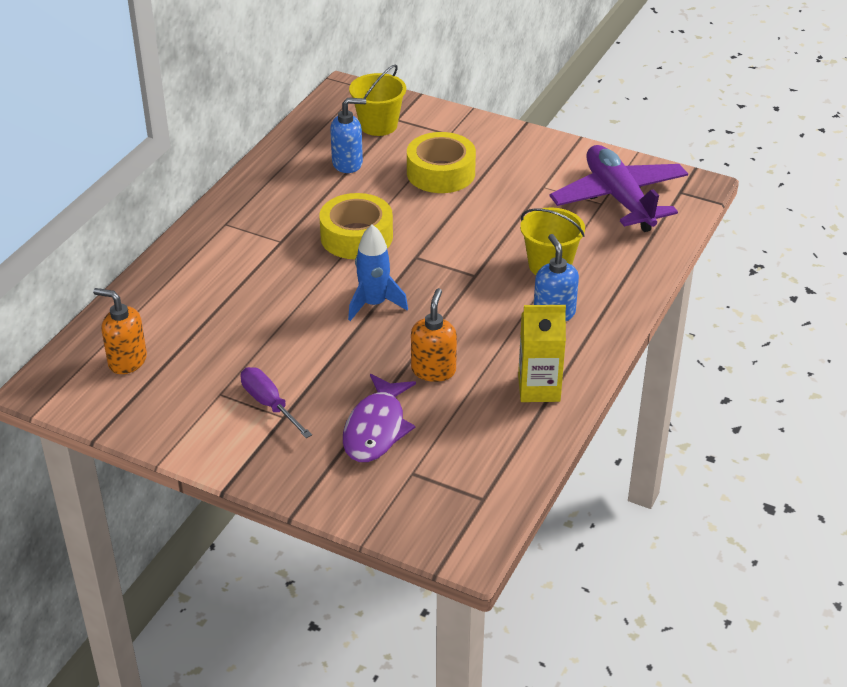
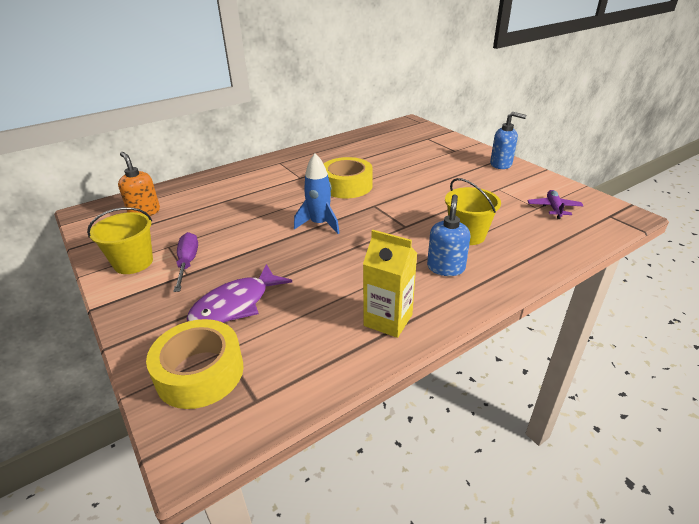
camera: 30 degrees right, 5 degrees down
blue soap dispenser [330,98,366,173] -> blue soap dispenser moved to [490,112,527,169]
yellow bucket [349,64,406,136] -> yellow bucket moved to [87,207,153,274]
yellow tape [407,132,476,193] -> yellow tape moved to [146,319,244,409]
orange soap dispenser [411,288,457,382] -> none
purple plane [549,145,688,232] -> purple plane [527,190,583,219], size x0.45

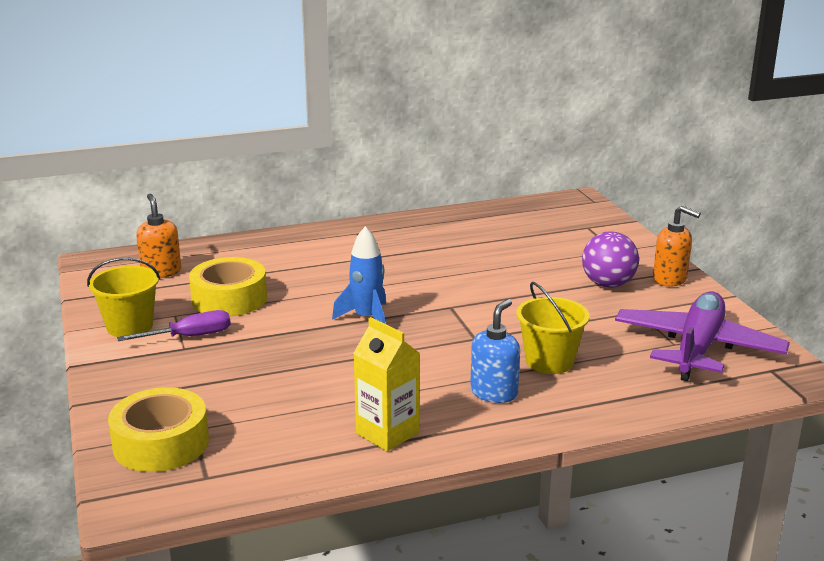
camera: 15 degrees right, 10 degrees down
purple screwdriver [173,232,198,292] -> purple screwdriver turned 60 degrees clockwise [117,310,231,341]
purple fish [187,264,292,323] -> none
yellow tape [324,157,373,198] -> yellow tape moved to [189,257,267,316]
blue soap dispenser [490,112,527,169] -> orange soap dispenser [653,205,701,286]
purple plane [527,190,583,219] -> purple plane [615,292,790,381], size x2.23
none -> purple ball [582,232,639,288]

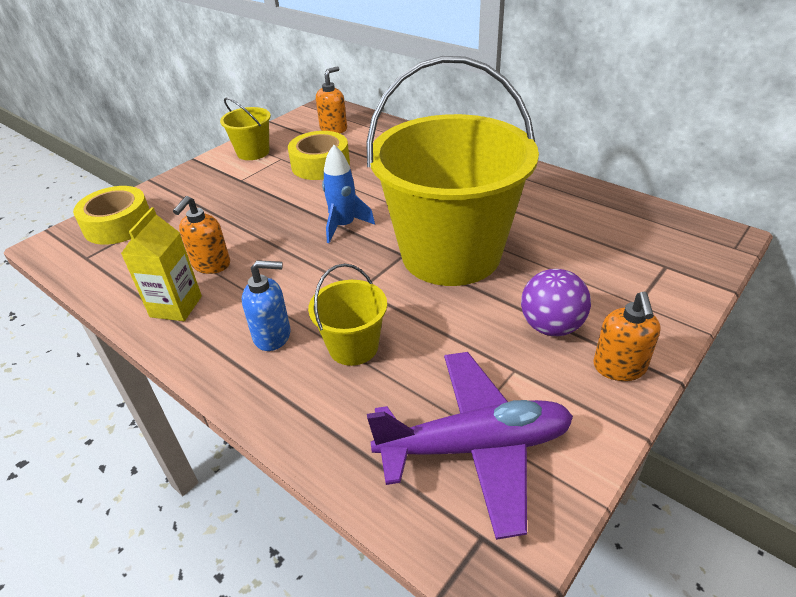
camera: 60 degrees right, 15 degrees up
purple screwdriver [117,310,231,341] -> none
none -> orange soap dispenser [173,196,230,274]
none -> yellow bucket [366,56,539,286]

